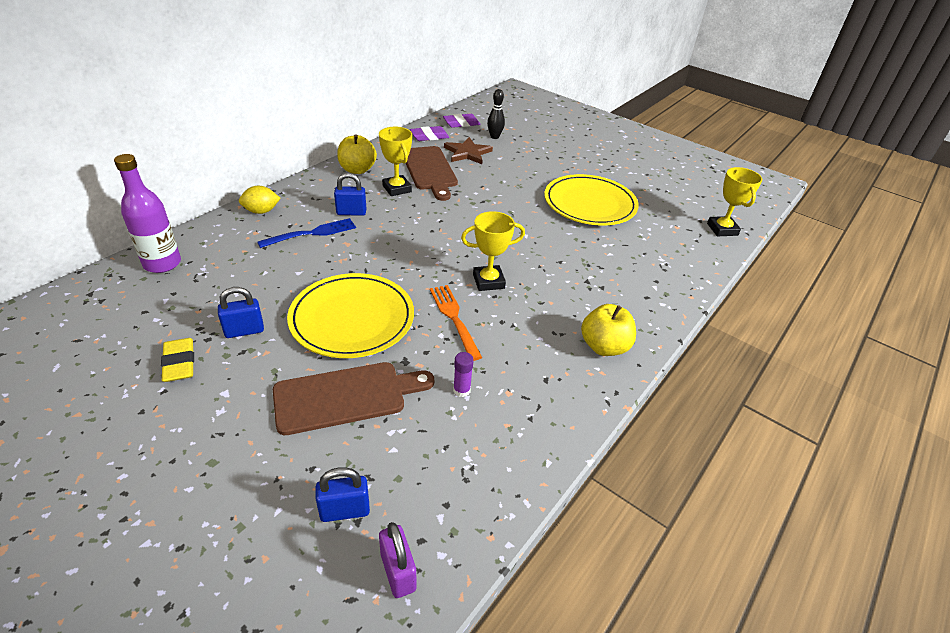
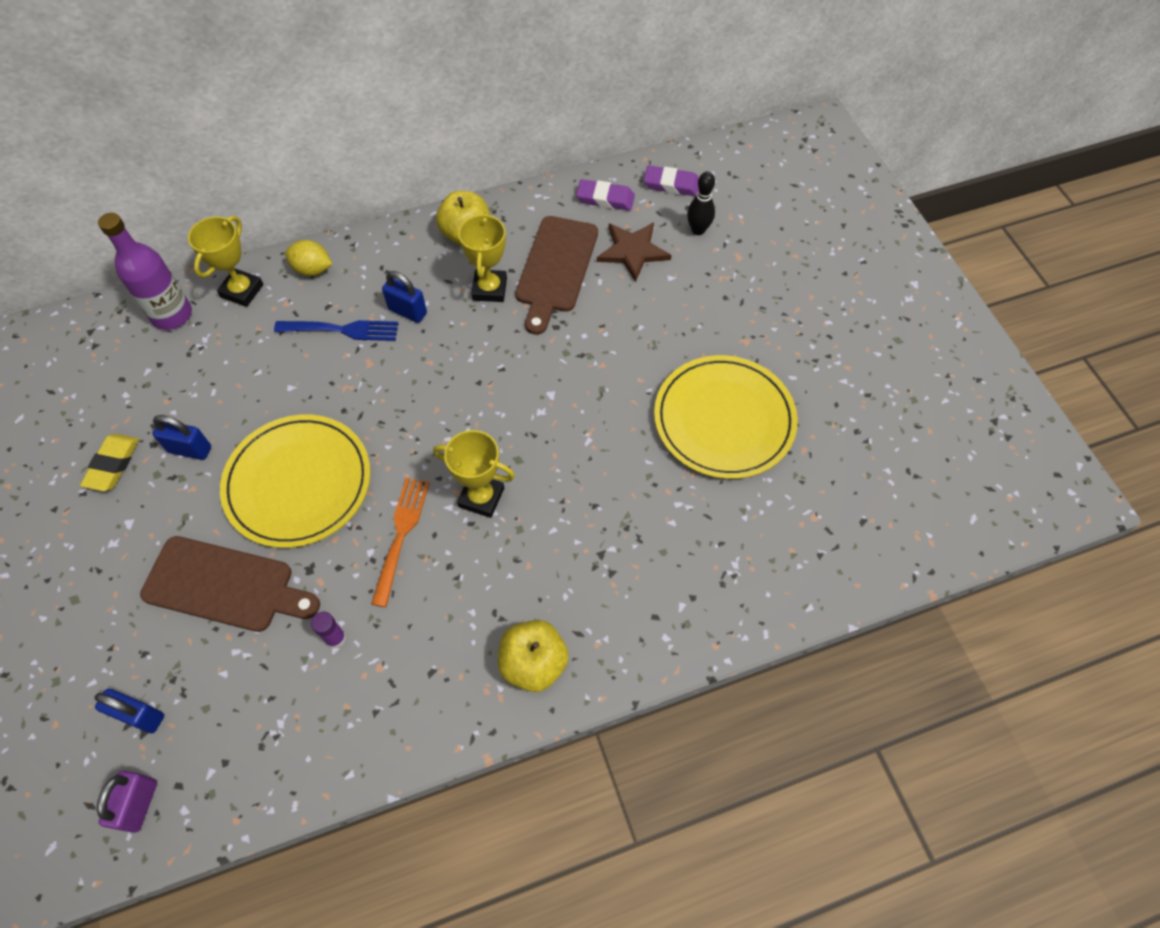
camera: 35 degrees right, 20 degrees up
yellow trophy [707,167,762,237] -> yellow trophy moved to [188,216,264,307]

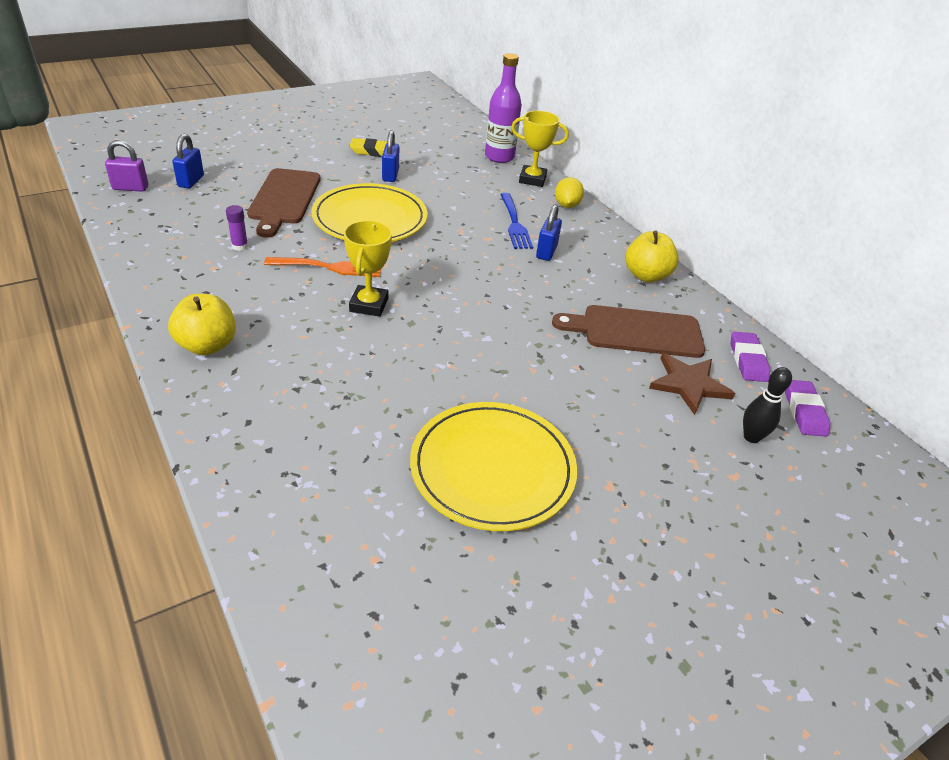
camera: 75 degrees right, 20 degrees down
yellow trophy [458,212,507,302] -> none

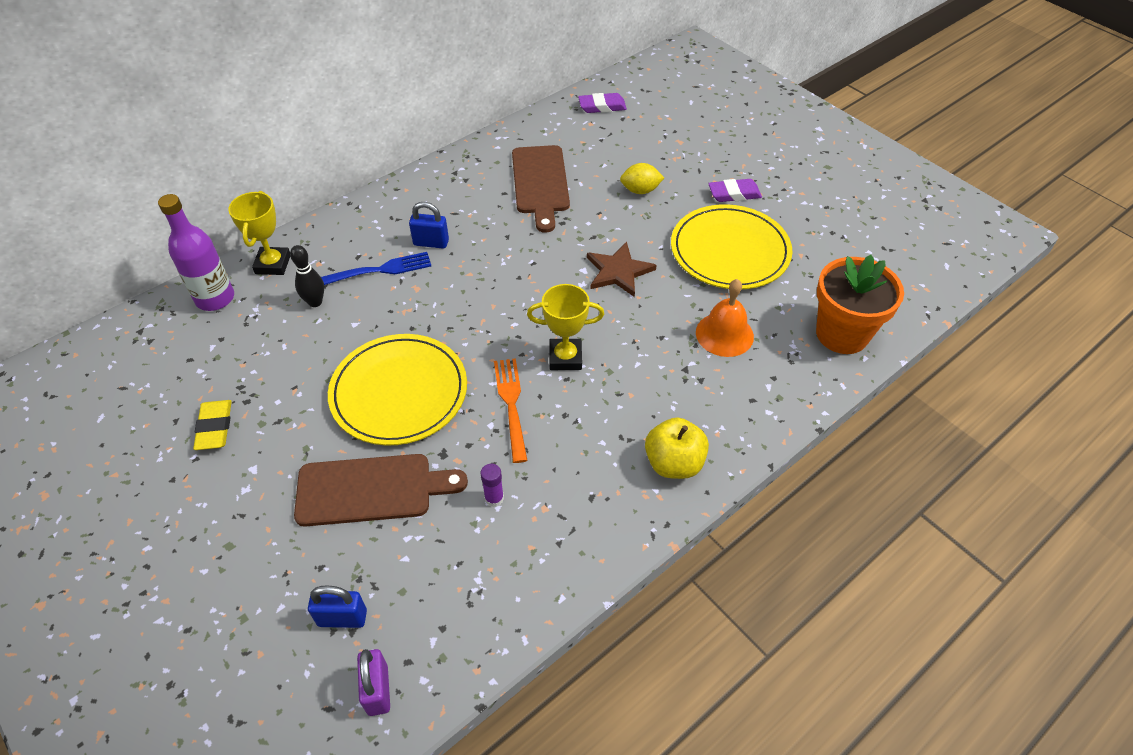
camera: 95 degrees left, 10 degrees up
blue padlock [382,130,399,182] -> none
yellow lemon [555,177,584,208] -> yellow lemon moved to [620,163,664,194]
yellow apple [626,230,679,282] -> none
brown star [649,353,735,415] -> brown star moved to [587,242,657,297]
purple eraser [731,332,770,382] -> purple eraser moved to [708,179,762,202]
black bowling pin [743,367,792,443] -> black bowling pin moved to [290,245,324,307]
none -> orange bell [696,279,754,357]
none -> orange flower pot [816,255,904,354]

